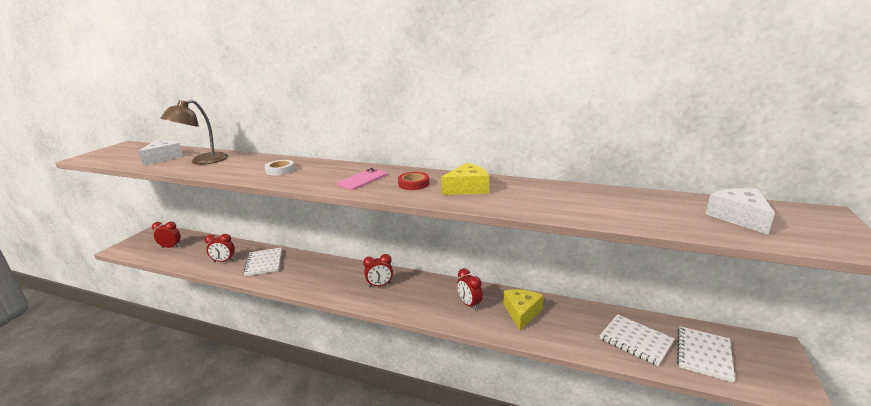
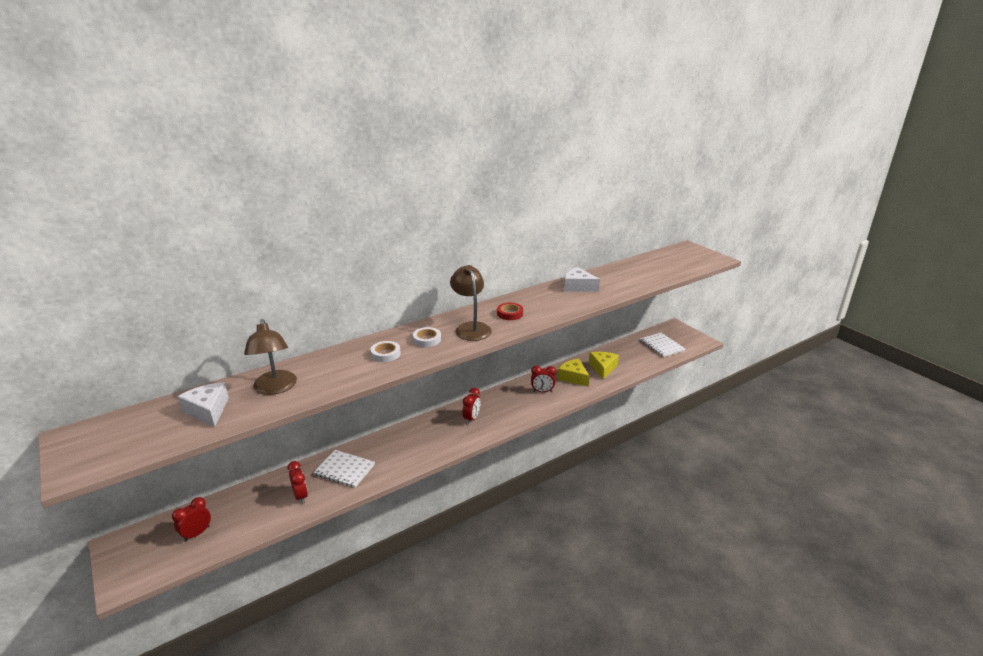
camera: 55 degrees left, 5 degrees up
red clock [205,234,235,262] -> red clock turned 60 degrees counterclockwise [287,461,308,504]
pink phone [337,168,387,190] -> brown lamp [450,265,492,341]
yellow cheese [441,163,489,195] -> yellow cheese moved to [589,352,619,379]
white notebook [600,314,675,366] -> none
white cheese [706,188,775,235] -> white cheese moved to [564,267,600,292]
none -> white tape [413,327,441,347]

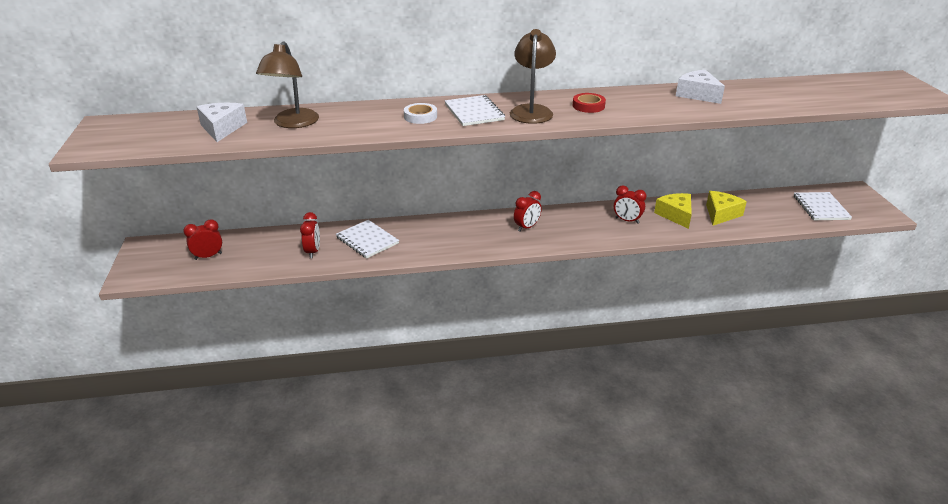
camera: 25 degrees right, 5 degrees up
white tape [413,327,441,347] -> white notebook [445,95,505,126]

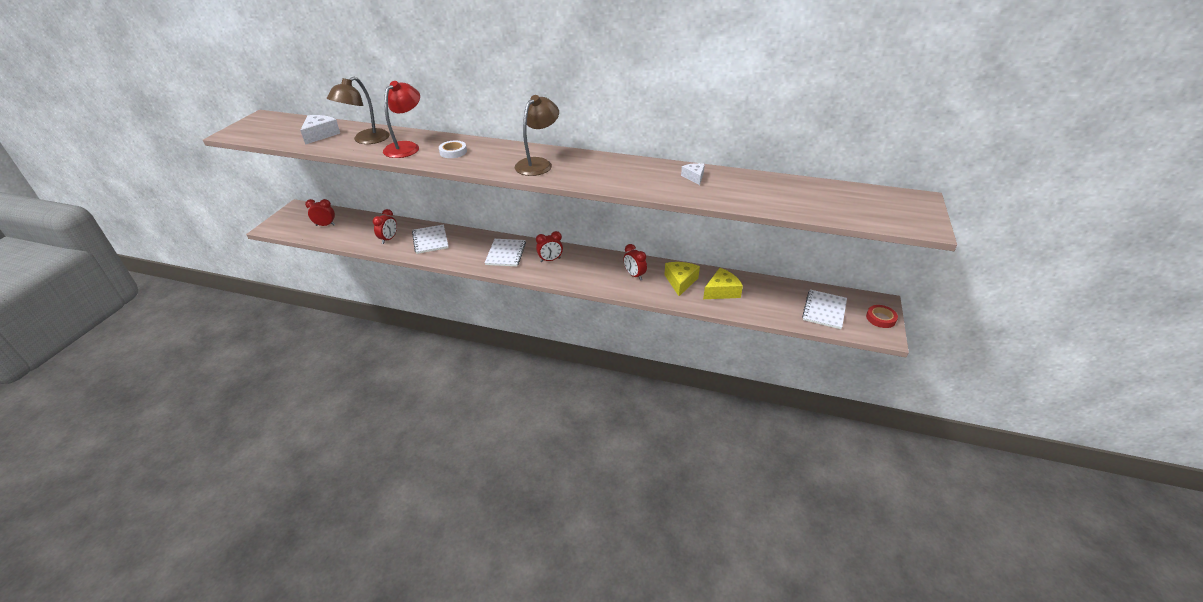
camera: 25 degrees right, 5 degrees up
white notebook [445,95,505,126] -> white notebook moved to [485,239,526,266]
red tape [573,93,606,113] -> red tape moved to [866,305,898,328]
white cheese [676,70,725,104] -> white cheese [681,163,705,185], size x0.62
none -> red lamp [383,81,420,158]

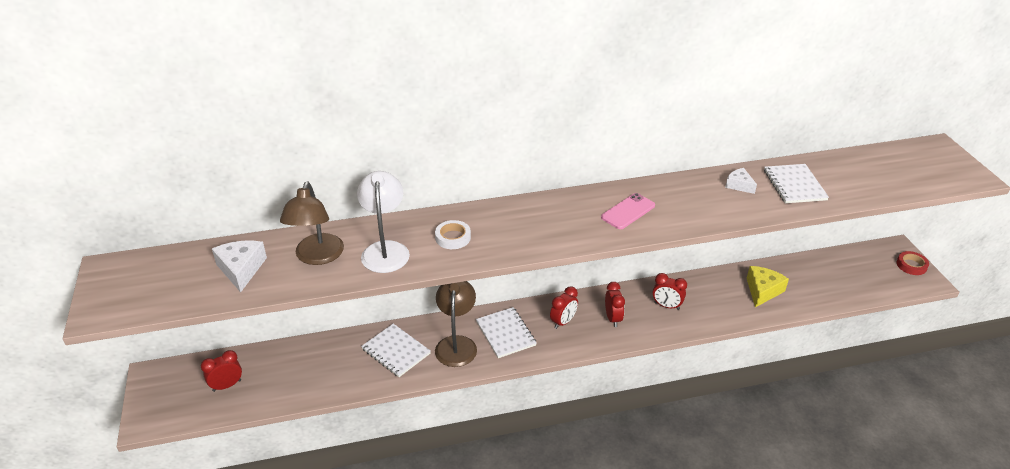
camera: 30 degrees left, 0 degrees up
red clock [373,209,397,244] -> red clock moved to [605,282,625,327]
red lamp [383,81,420,158] -> white lamp [357,171,410,273]
brown lamp [515,95,559,176] -> brown lamp moved to [435,281,477,367]
yellow cheese [664,262,700,296] -> none
white notebook [802,289,847,329] -> white notebook moved to [764,164,829,203]
none -> pink phone [601,193,655,229]

